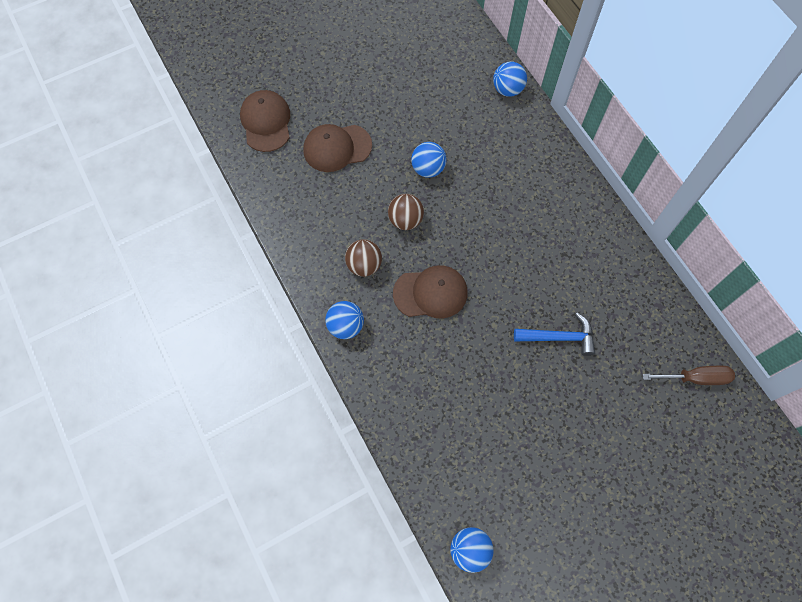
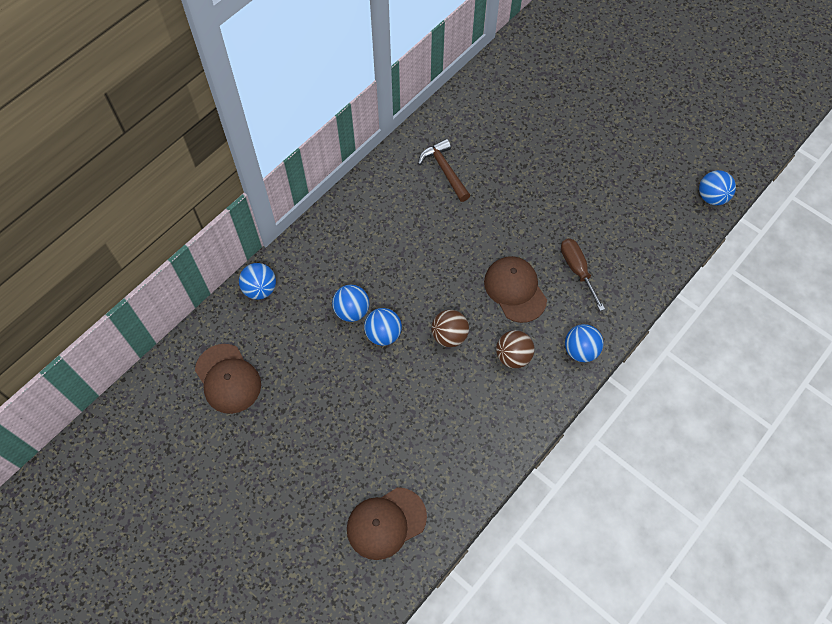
camera: 110 degrees left, 5 degrees down
brown cap [303,124,372,172] -> brown cap moved to [195,344,261,414]
blue hammer [514,313,595,356] -> none
brown screwdriver [643,366,735,385] -> brown screwdriver moved to [561,239,605,311]
none -> blue ball [332,285,370,322]
none -> brown hammer [418,139,470,202]

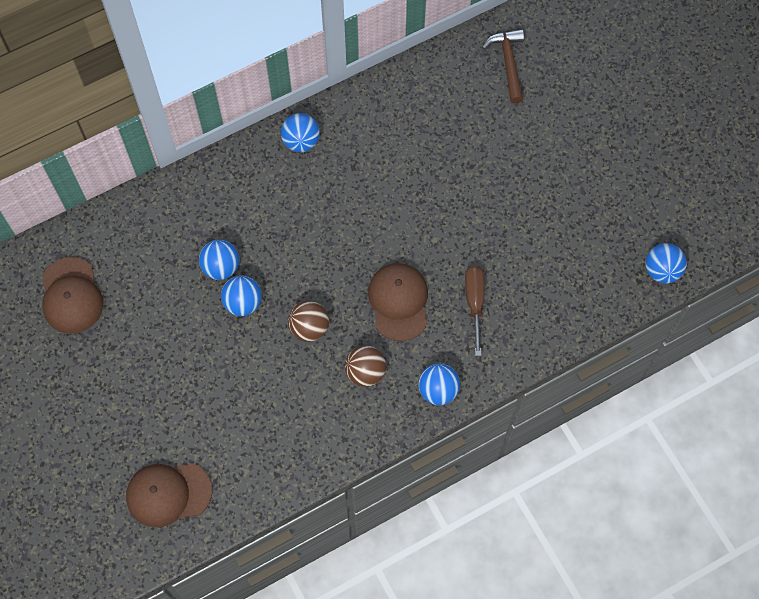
camera: 20 degrees right, 5 degrees up
blue ball [239,263,276,300] -> blue ball moved to [281,113,320,152]
brown hammer [418,139,470,202] -> brown hammer moved to [482,29,524,104]

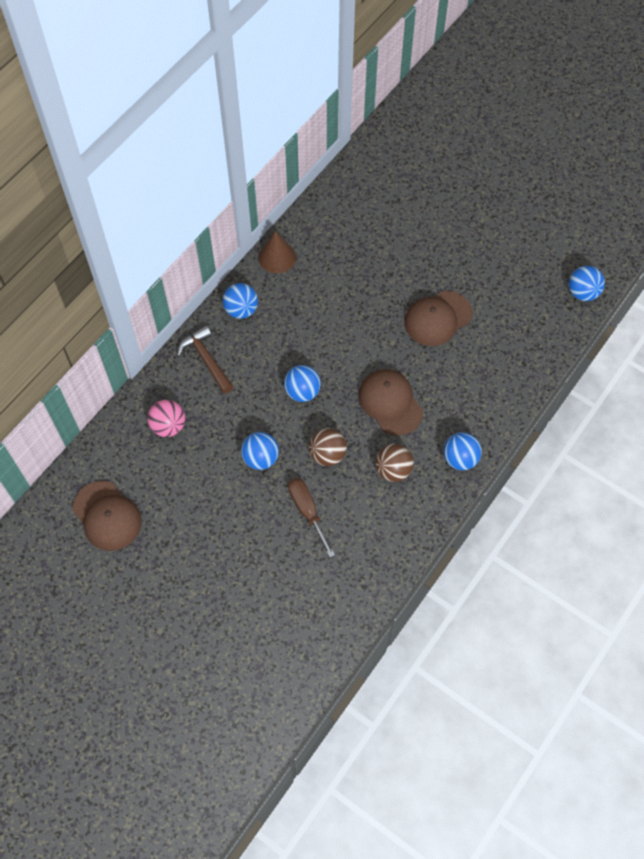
camera: 25 degrees left, 5 degrees down
brown cap [126,463,212,527] -> brown cap moved to [404,291,472,346]
blue ball [199,240,239,280] -> blue ball moved to [284,365,321,402]
brown screwdriver [465,265,485,356] -> brown screwdriver moved to [288,478,335,557]
brown hammer [482,29,524,104] -> brown hammer moved to [177,325,234,394]
none -> pink ball [147,400,185,437]
none -> brown cone [258,231,296,273]

